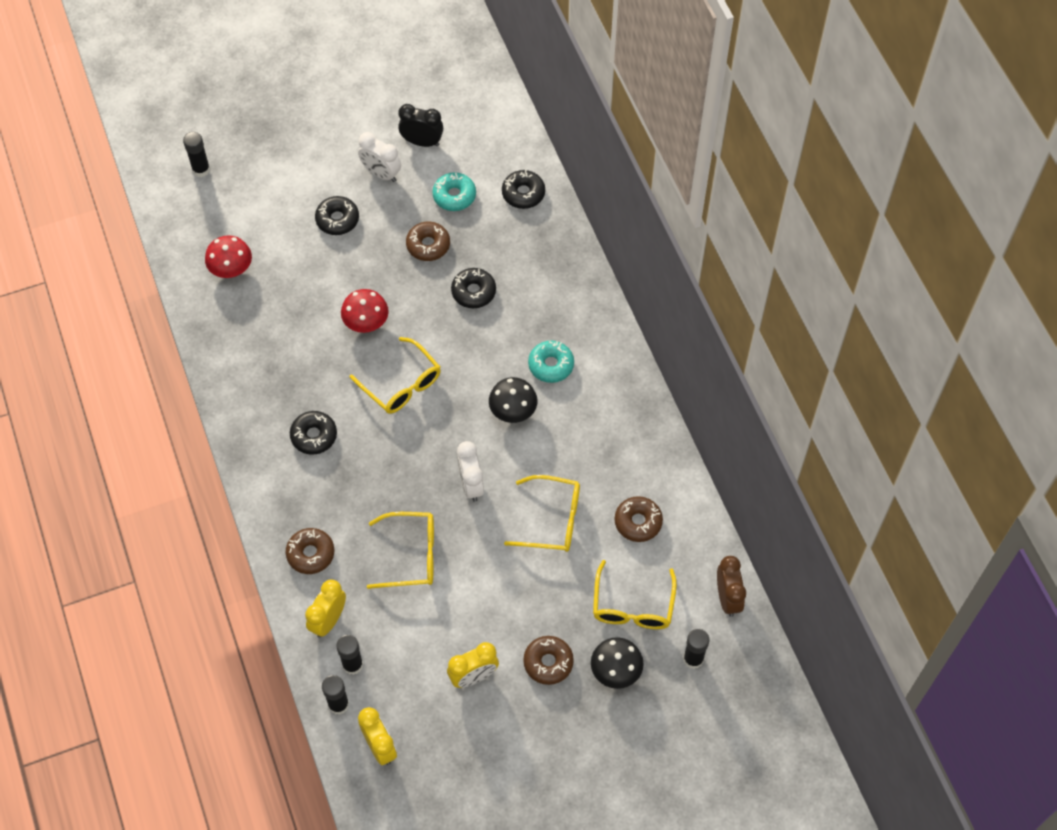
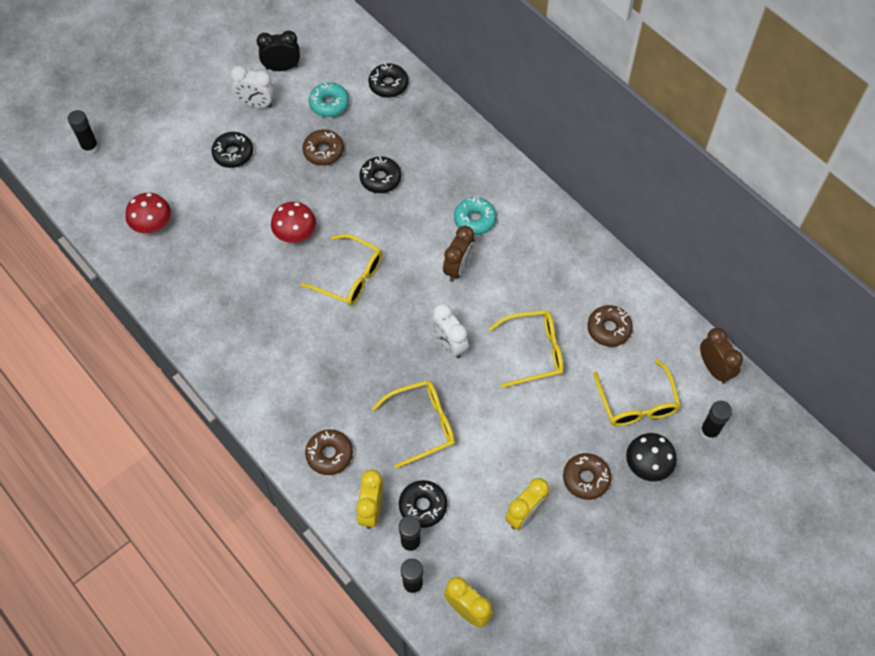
camera: 20 degrees left, 0 degrees up
black donut [290,411,337,455] -> black donut moved to [399,480,447,528]
black mushroom [489,377,537,423] -> brown clock [443,226,475,282]

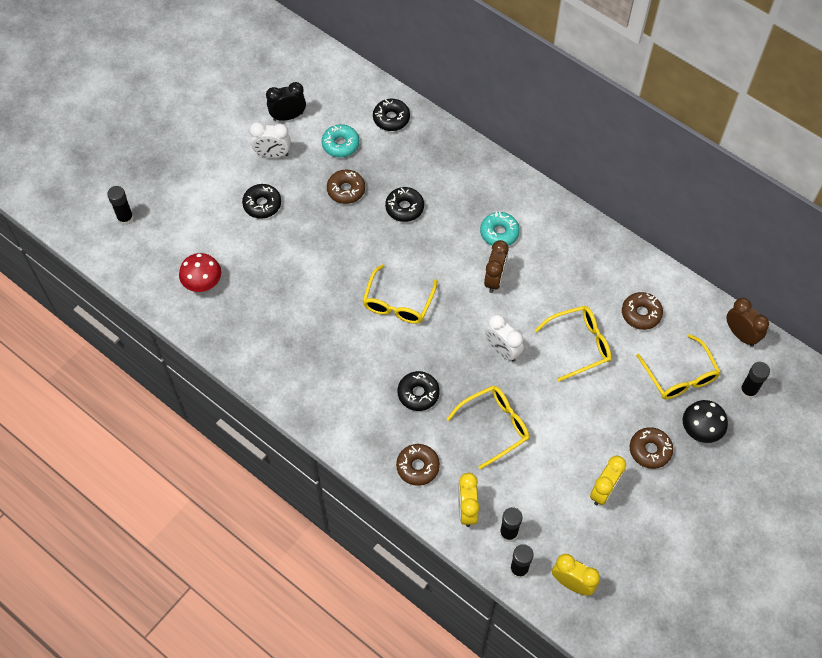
camera: 10 degrees left, 0 degrees up
red mushroom [271,202,316,243] -> none
yellow glasses [300,234,382,306] -> yellow glasses turned 90 degrees clockwise [363,264,437,324]
black donut [399,480,447,528] -> black donut moved to [398,371,440,411]

